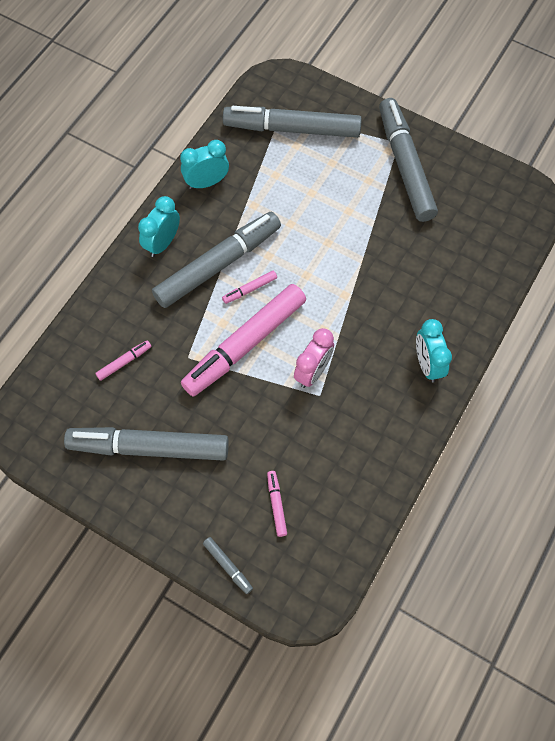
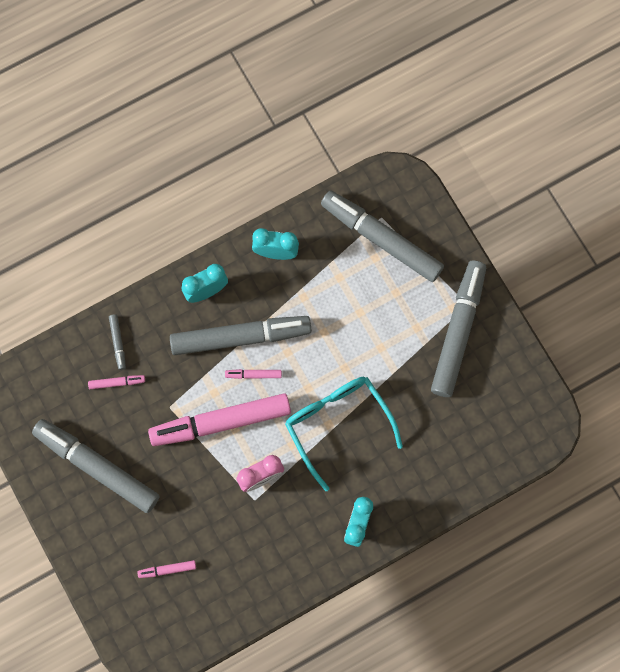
camera: 30 degrees right, 10 degrees up
grey marker [203,537,253,594] -> grey marker moved to [109,314,126,370]
pink marker [267,471,287,537] -> pink marker turned 120 degrees counterclockwise [138,560,196,578]
none -> turquoise glasses [285,377,403,491]

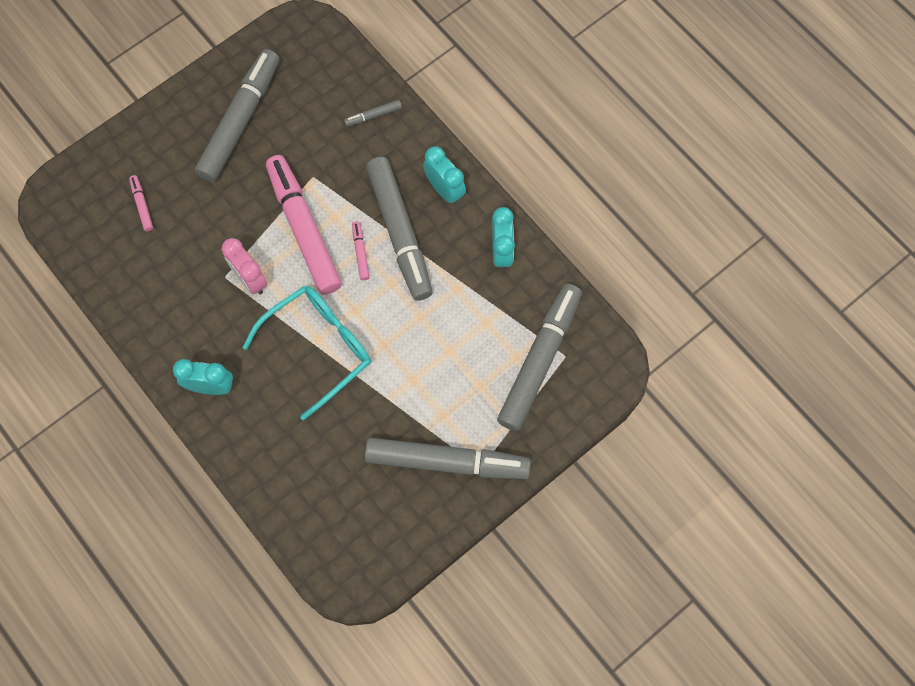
camera: 80 degrees right, 5 degrees down
pink marker [88,375,145,389] -> none

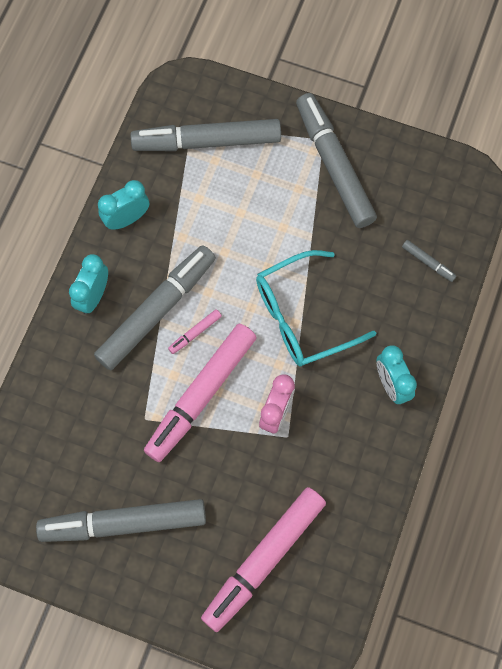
camera: 120 degrees left, 0 degrees up
pink marker [129,175,153,231] -> pink marker [201,487,326,632], size x2.50
turquoise glasses [242,286,371,420] -> turquoise glasses turned 45 degrees counterclockwise [256,250,376,366]
grey marker [344,100,402,127] -> grey marker moved to [402,240,456,282]

